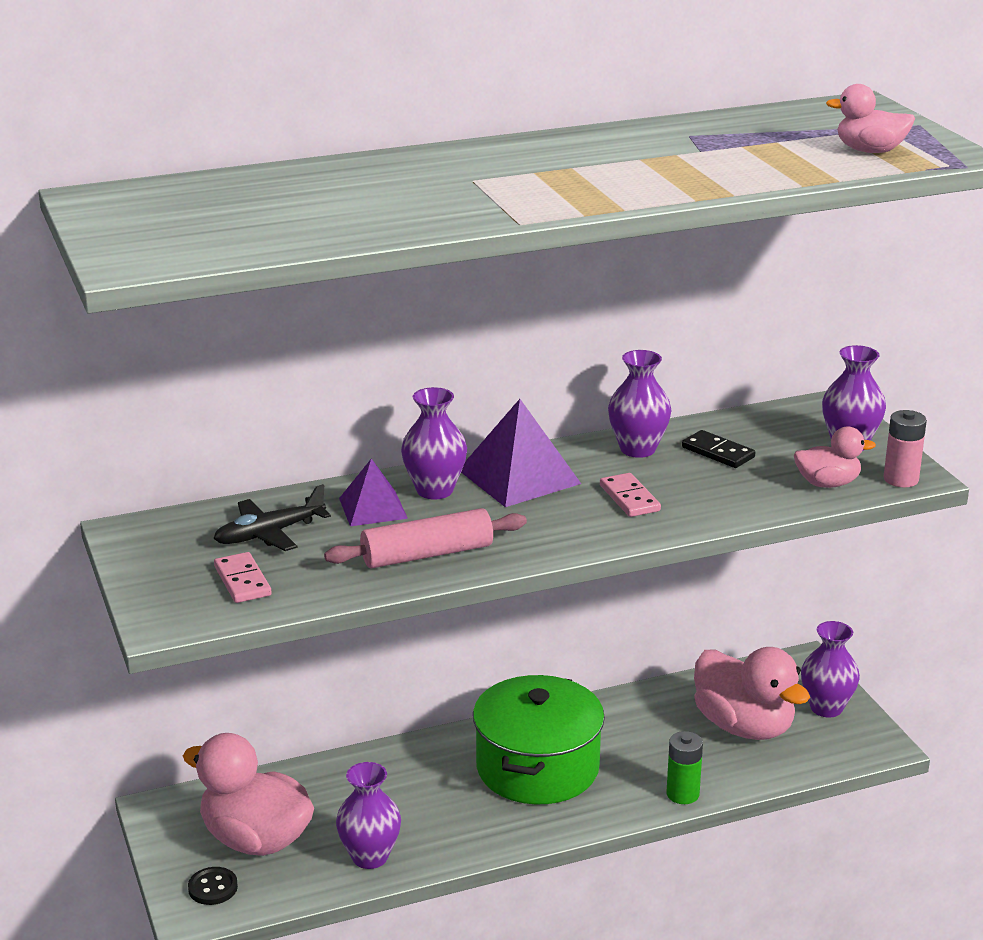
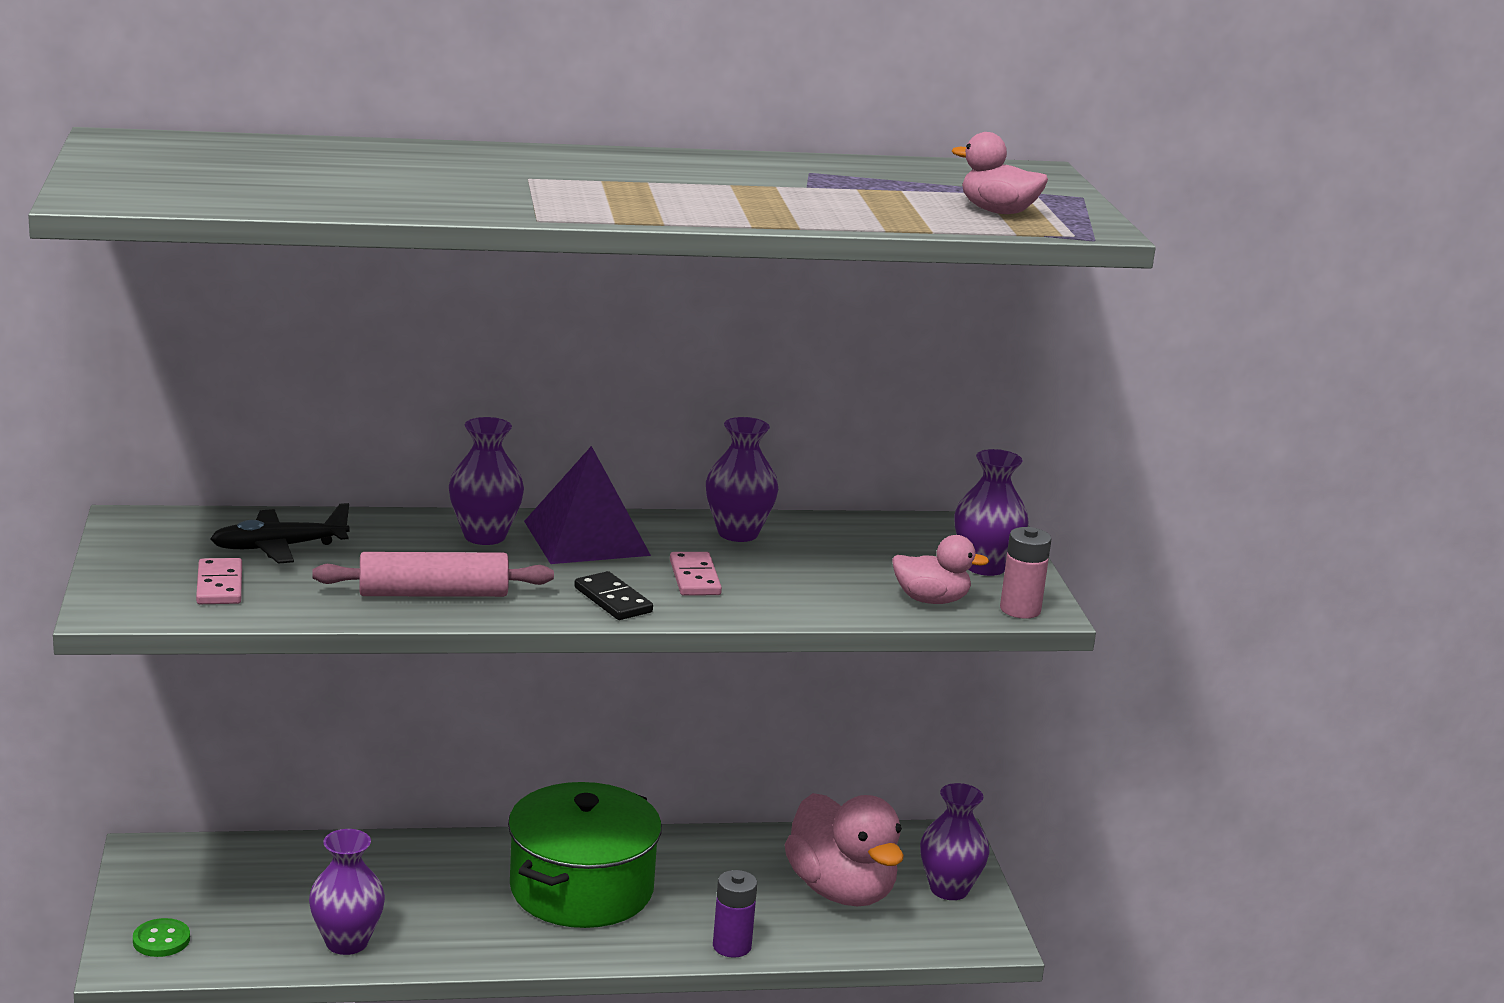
camera: 10 degrees right, 5 degrees down
pink duck [183,733,314,856] -> none
black button [188,867,238,905] -> green button [133,918,190,957]
purple pyramid [339,459,408,526] -> none
green battery [666,731,703,804] -> purple battery [713,870,757,958]
black domino [682,430,755,468] -> black domino moved to [574,571,653,620]

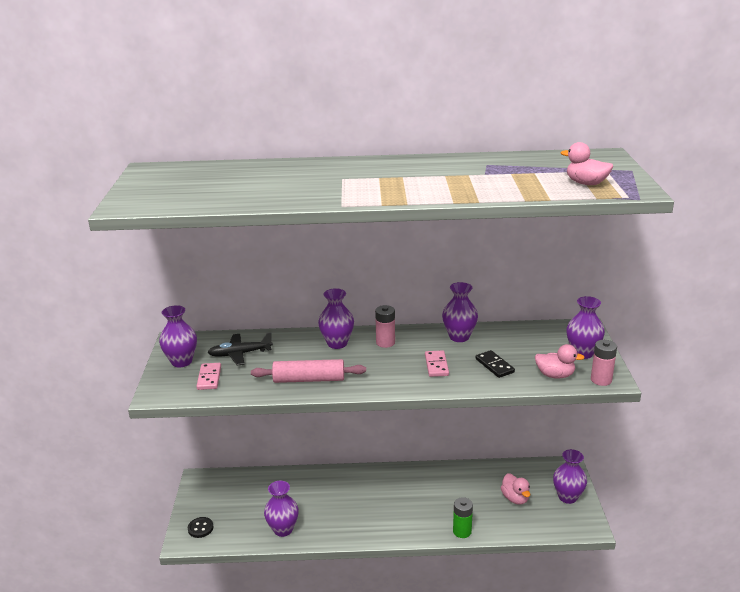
camera: 10 degrees right, 5 degrees up
green button [133,918,190,957] -> black button [188,517,214,538]
green pot [508,782,662,928] -> none
purple pyramid [524,446,651,564] -> pink battery [375,305,395,348]
black domino [574,571,653,620] -> black domino moved to [475,350,515,378]
purple battery [713,870,757,958] -> green battery [453,497,473,538]
pink duck [785,793,904,907] -> pink duck [501,473,530,505], size x0.53
none -> purple vase [159,305,197,367]

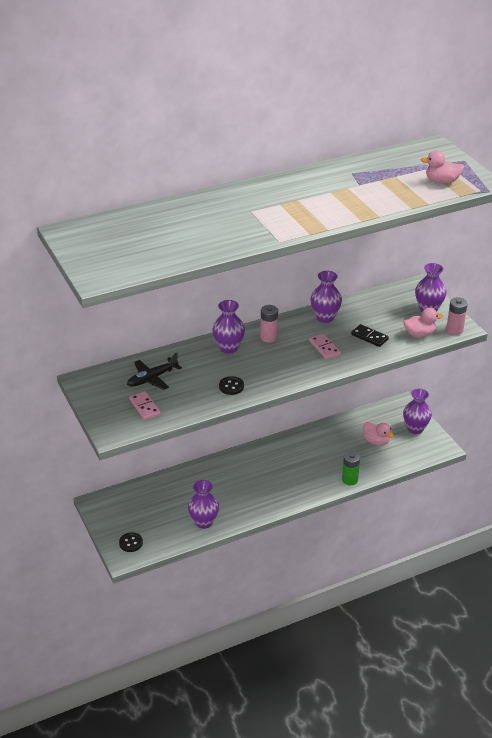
camera: 25 degrees left, 10 degrees up
purple vase [159,305,197,367] -> none
pink rolling pin [251,359,366,383] -> black button [219,376,244,395]

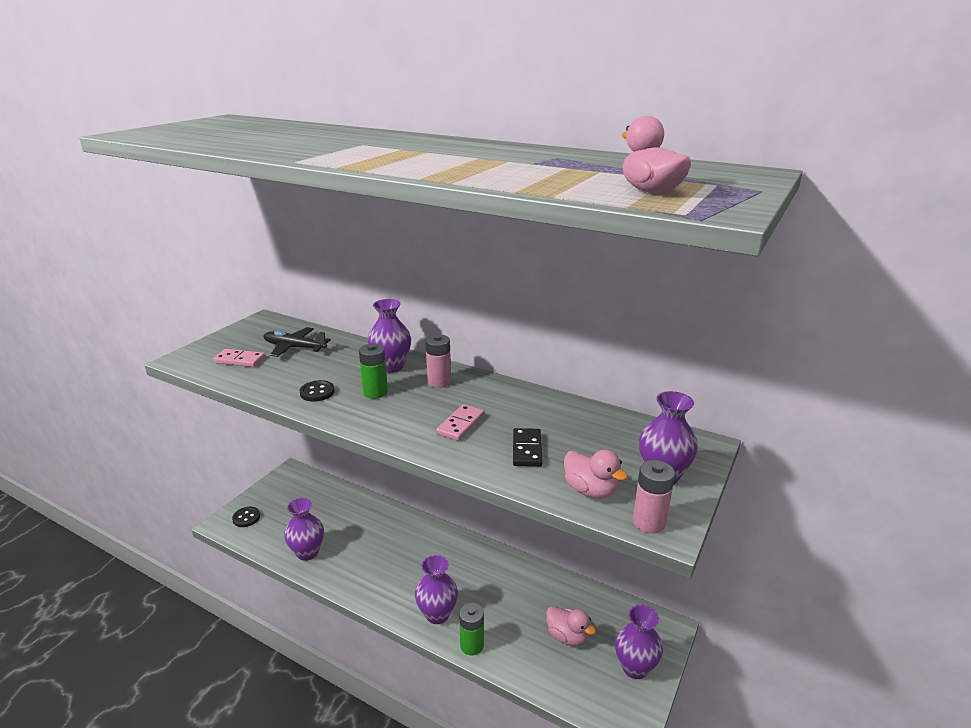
camera: 55 degrees right, 10 degrees down
pink domino [129,391,161,420] -> pink domino turned 75 degrees clockwise [213,349,265,367]
purple vase [311,271,342,323] -> purple vase moved to [415,555,458,624]
pink duck [363,422,394,446] -> pink duck turned 60 degrees counterclockwise [546,606,596,646]
none -> green battery [359,344,388,398]

